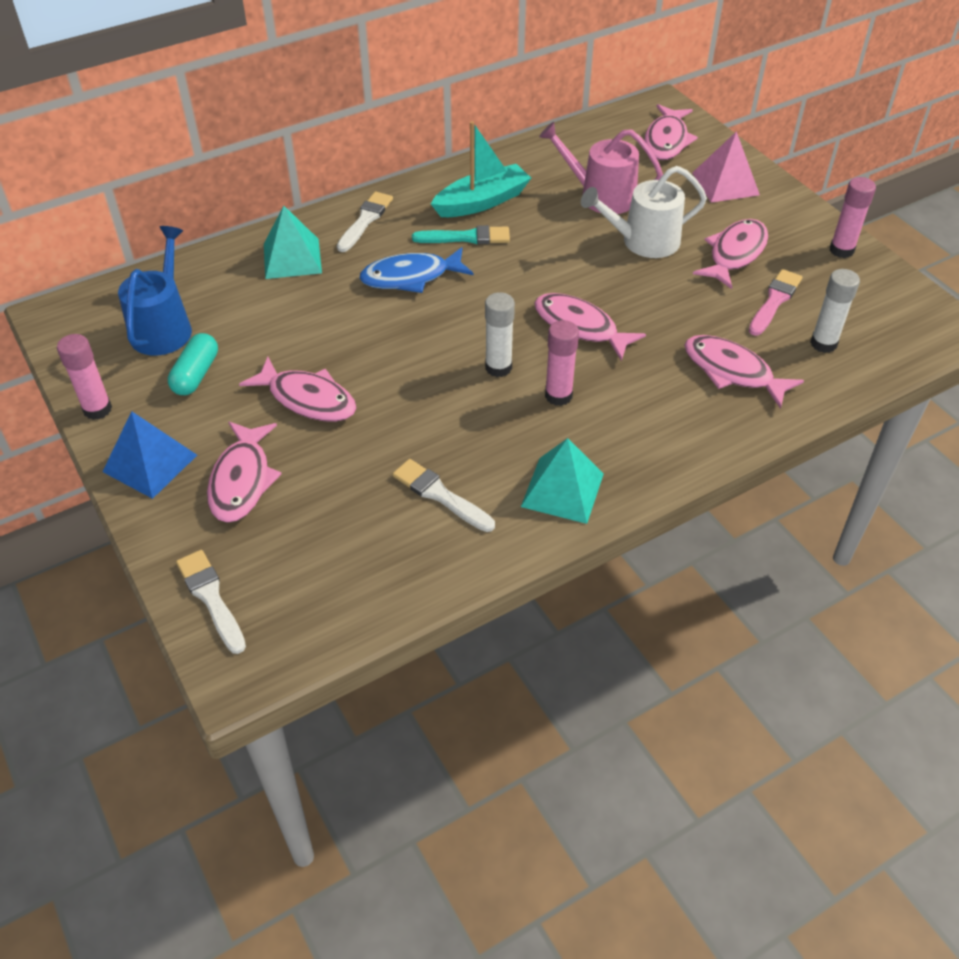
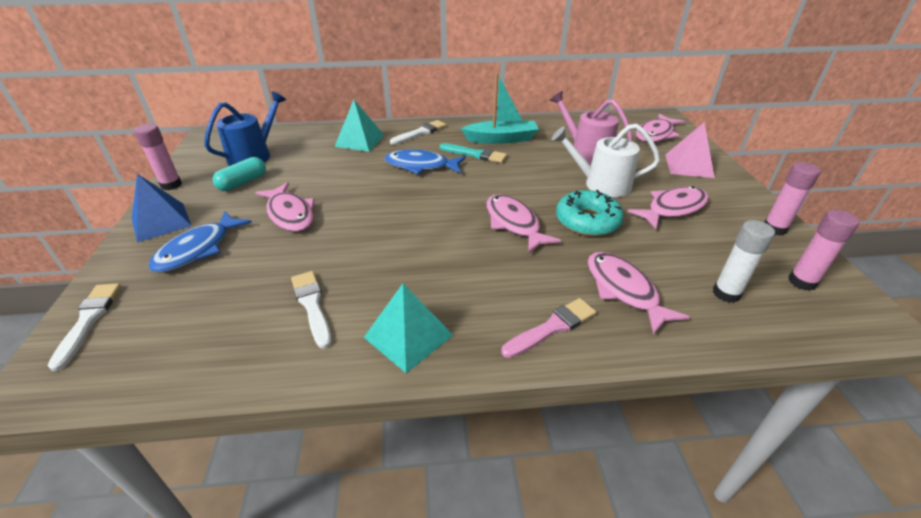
camera: 25 degrees right, 10 degrees down
pink fish [207,422,282,523] -> blue fish [148,211,252,273]
white glue stick [485,292,515,377] -> none
pink glue stick [545,320,579,406] -> pink glue stick moved to [788,210,859,291]
pink brush [749,269,802,336] -> pink brush moved to [501,298,596,358]
none -> turquoise donut [556,190,624,236]

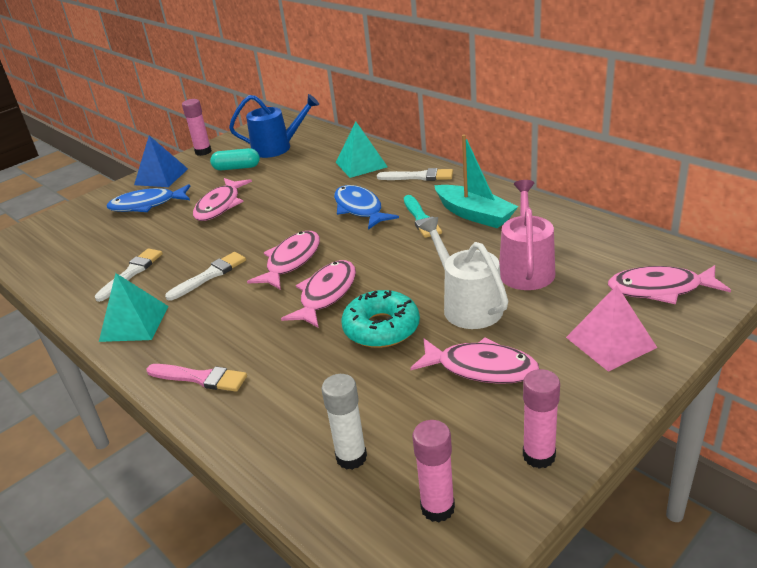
camera: 55 degrees right, 5 degrees down
white brush [48,283,121,371] -> white brush moved to [165,252,246,301]
pink fish [588,252,689,335] -> pink fish moved to [247,231,320,290]

